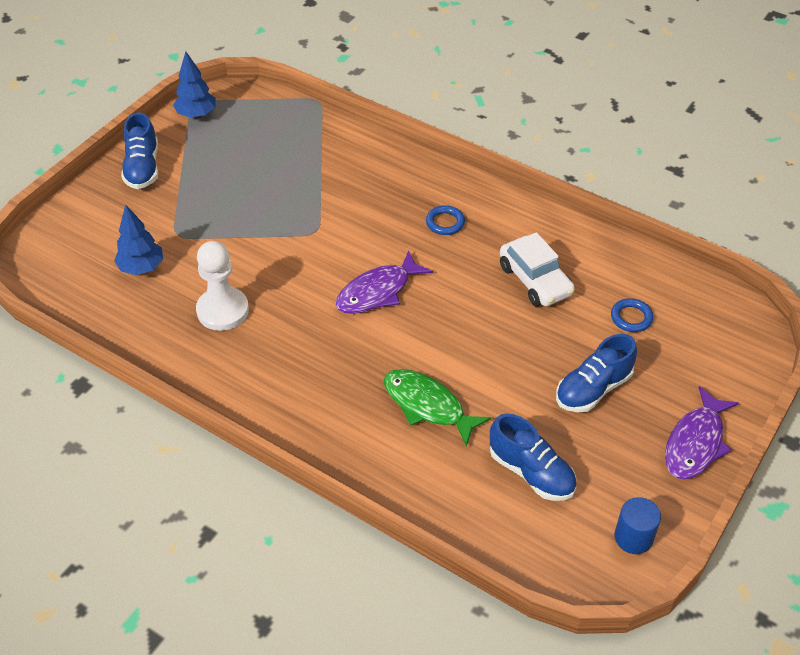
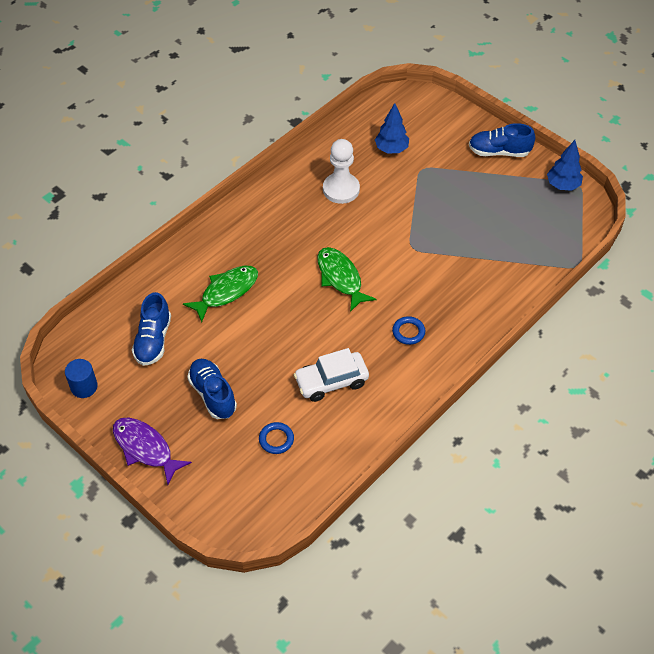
camera: 100 degrees right, 5 degrees up
purple fish [335,250,433,314] -> green fish [317,247,376,312]
blue shoe [490,414,576,501] -> blue shoe turned 45 degrees counterclockwise [132,292,171,366]

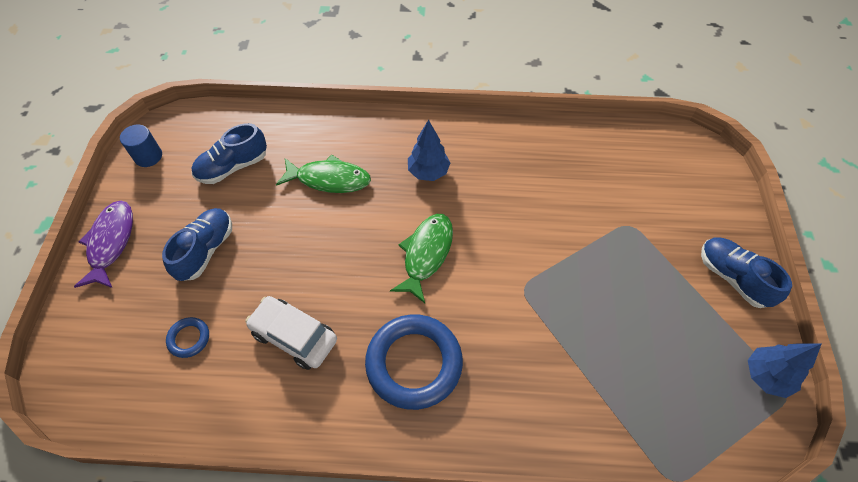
camera: 50 degrees right, 5 degrees up
white pawn [323,139,360,204] -> none
blue tree [375,103,409,154] -> blue tree moved to [408,120,450,181]
blue ring [392,316,425,345] -> blue ring [365,314,463,410], size x2.24

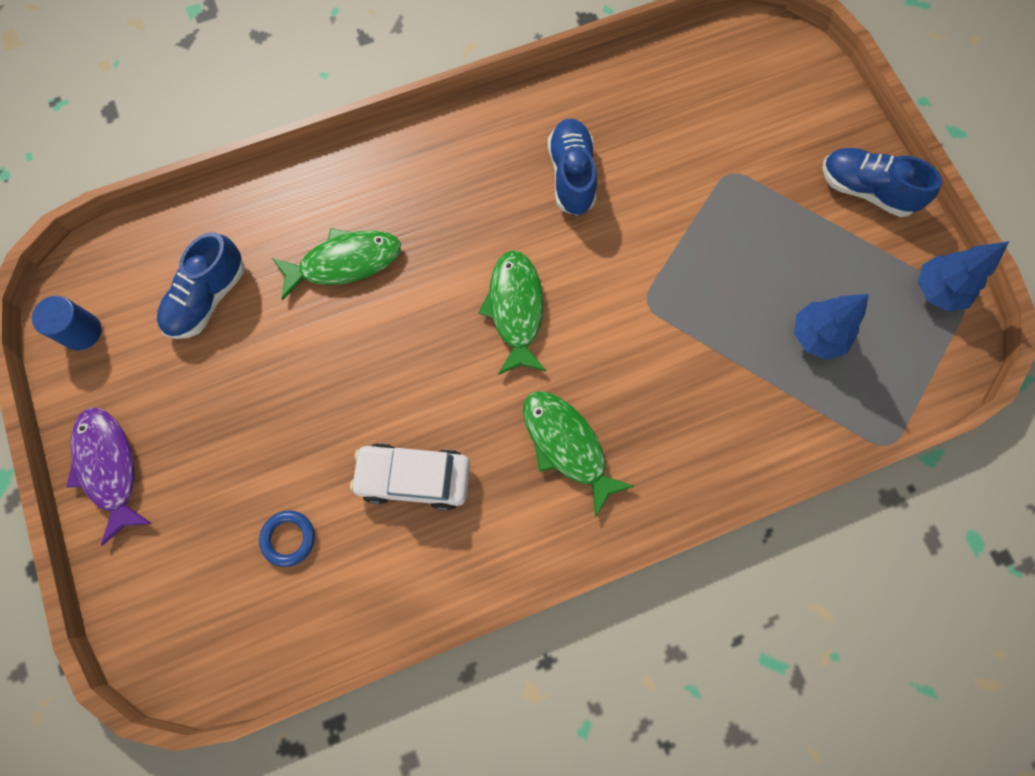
camera: 25 degrees left, 15 degrees up
blue shoe [162,208,232,281] -> blue shoe moved to [548,118,597,216]
blue ring [365,314,463,410] -> green fish [523,391,634,518]
blue tree [408,120,450,181] -> blue tree moved to [794,294,869,360]

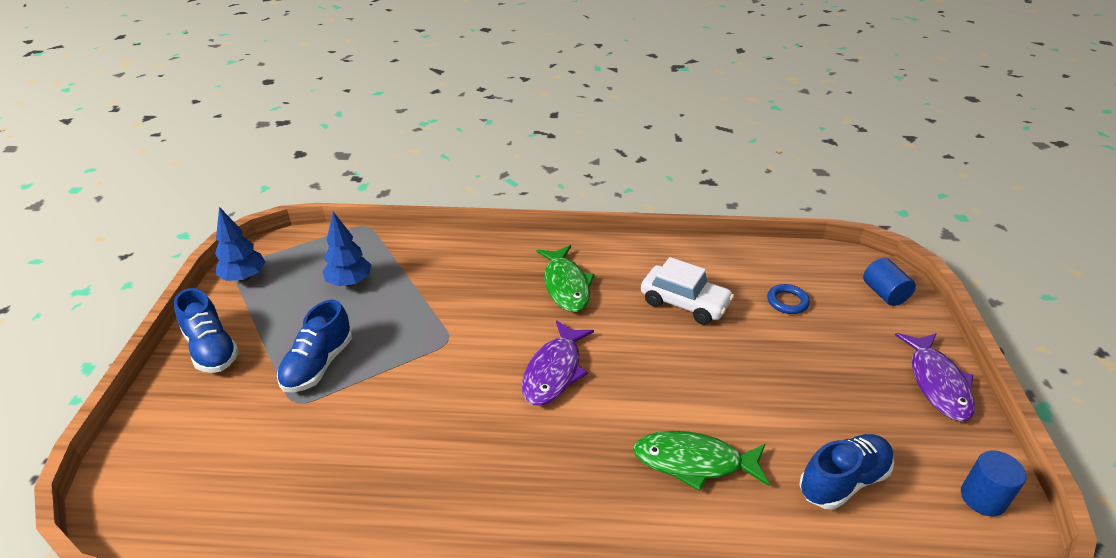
camera: 155 degrees left, 35 degrees down
green fish [479,250,546,375] -> purple fish [522,320,594,406]
blue shoe [548,118,597,216] -> blue shoe moved to [277,300,352,392]
none -> blue cylinder [863,258,916,306]

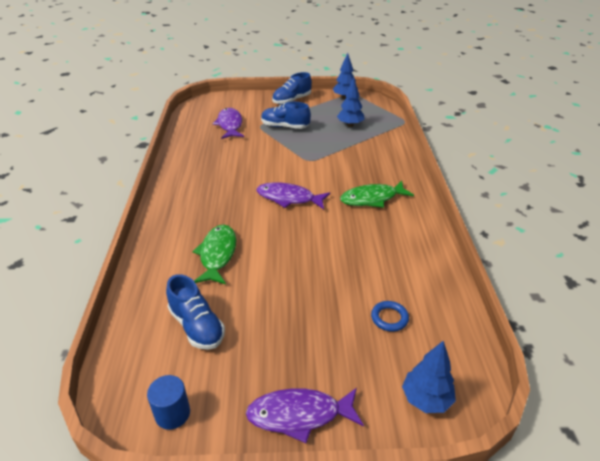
camera: 85 degrees right, 0 degrees up
white car [641,257,734,325] -> none
blue cylinder [863,258,916,306] -> blue tree [402,340,456,413]
none -> purple fish [213,108,244,139]

